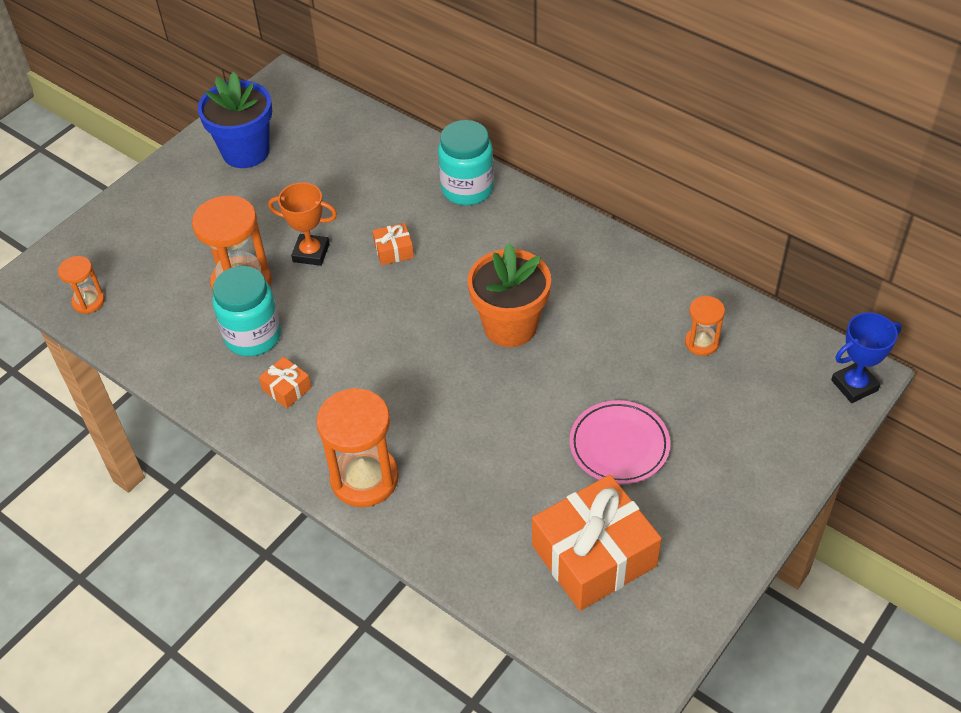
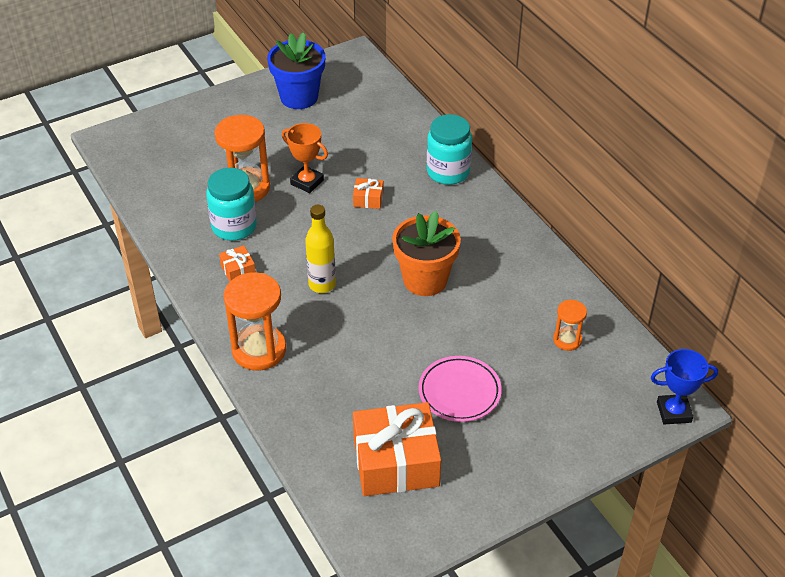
camera: 20 degrees right, 5 degrees down
orange hourglass [58,256,105,314] -> none
none -> yellow bottle [305,205,336,293]

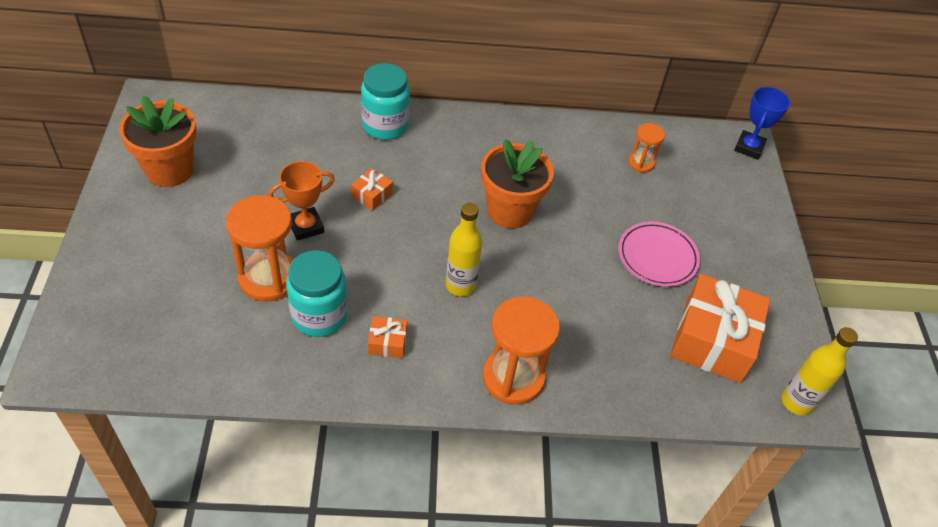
camera: 65 degrees left, 5 degrees up
blue flower pot [267,32,325,109] -> orange flower pot [119,96,197,187]
none -> yellow bottle [782,327,858,415]

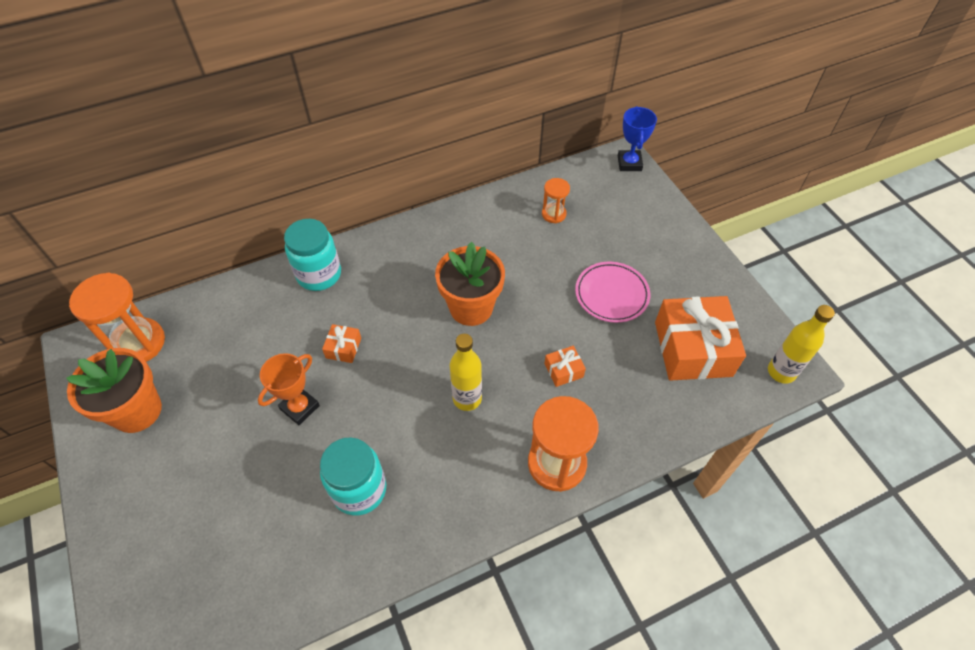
camera: 20 degrees left, 5 degrees up
orange hourglass [226,195,293,302] -> orange hourglass moved to [69,272,165,362]
orange gift [368,316,407,358] -> orange gift moved to [544,346,586,387]

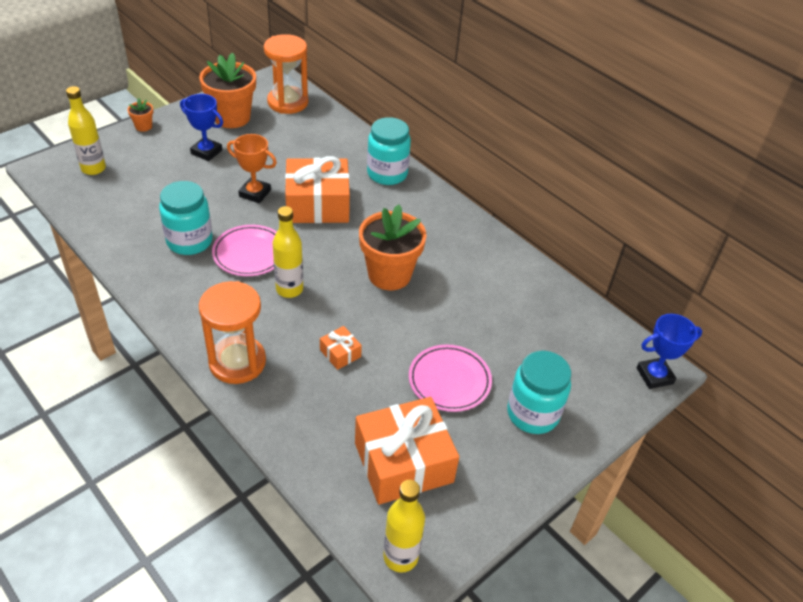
camera: 70 degrees right, 10 degrees down
orange gift [322,324,361,363] -> orange gift [285,156,350,223], size x2.30
orange hourglass [542,178,570,223] -> none
none -> yellow bottle [66,86,106,175]
none -> orange flower pot [127,98,153,132]
none -> blue trophy [180,94,223,161]
none -> pink plate [212,225,277,276]
none -> turquoise jar [507,351,571,434]

